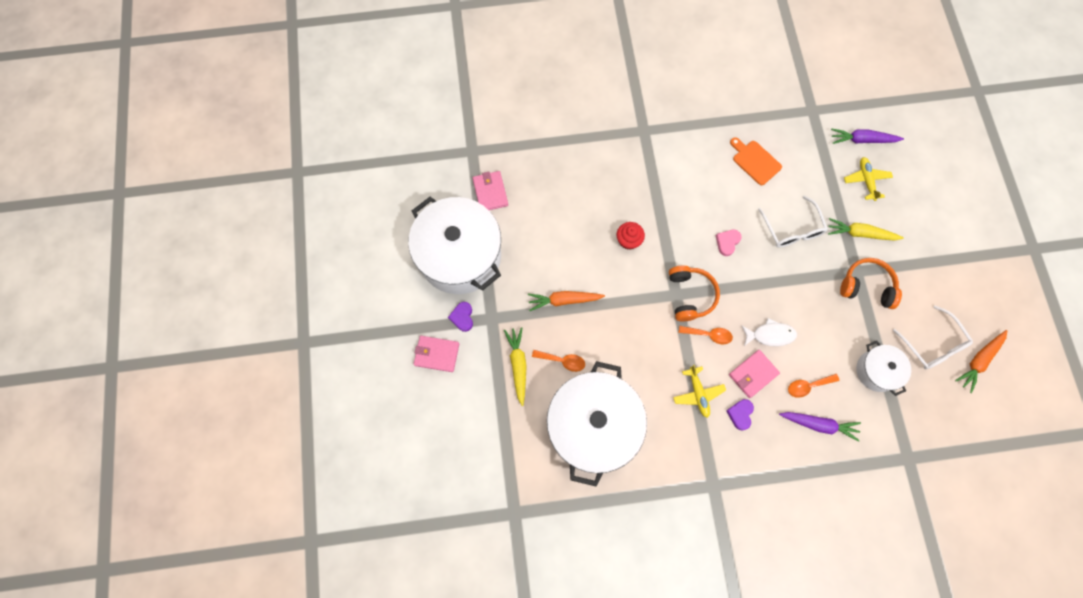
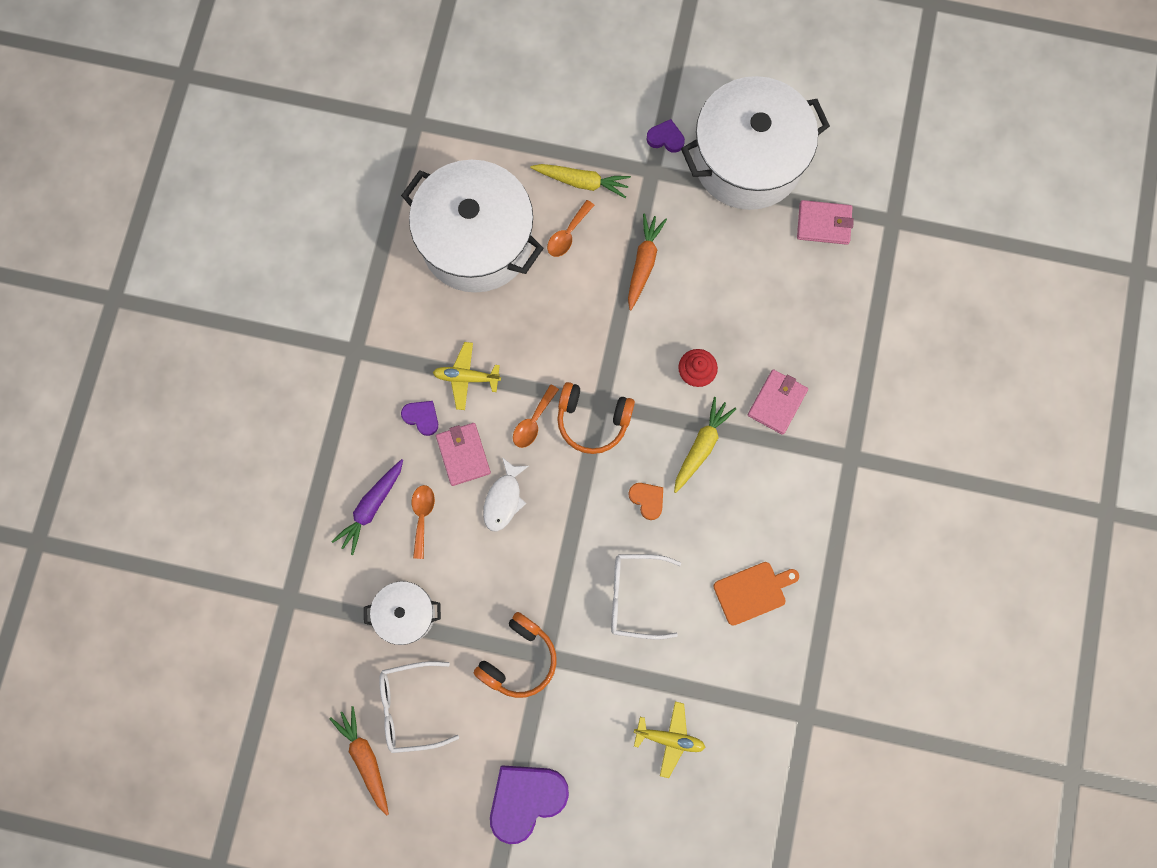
camera: 110 degrees right, 5 degrees up
pink wallet [414,336,459,372] -> pink wallet moved to [748,369,808,435]
pink heart [716,230,742,256] -> orange heart [629,483,663,520]
yellow carrot [828,218,904,241] -> yellow carrot moved to [674,397,736,493]
purple carrot [831,129,904,144] -> none
none -> purple heart [490,765,569,844]

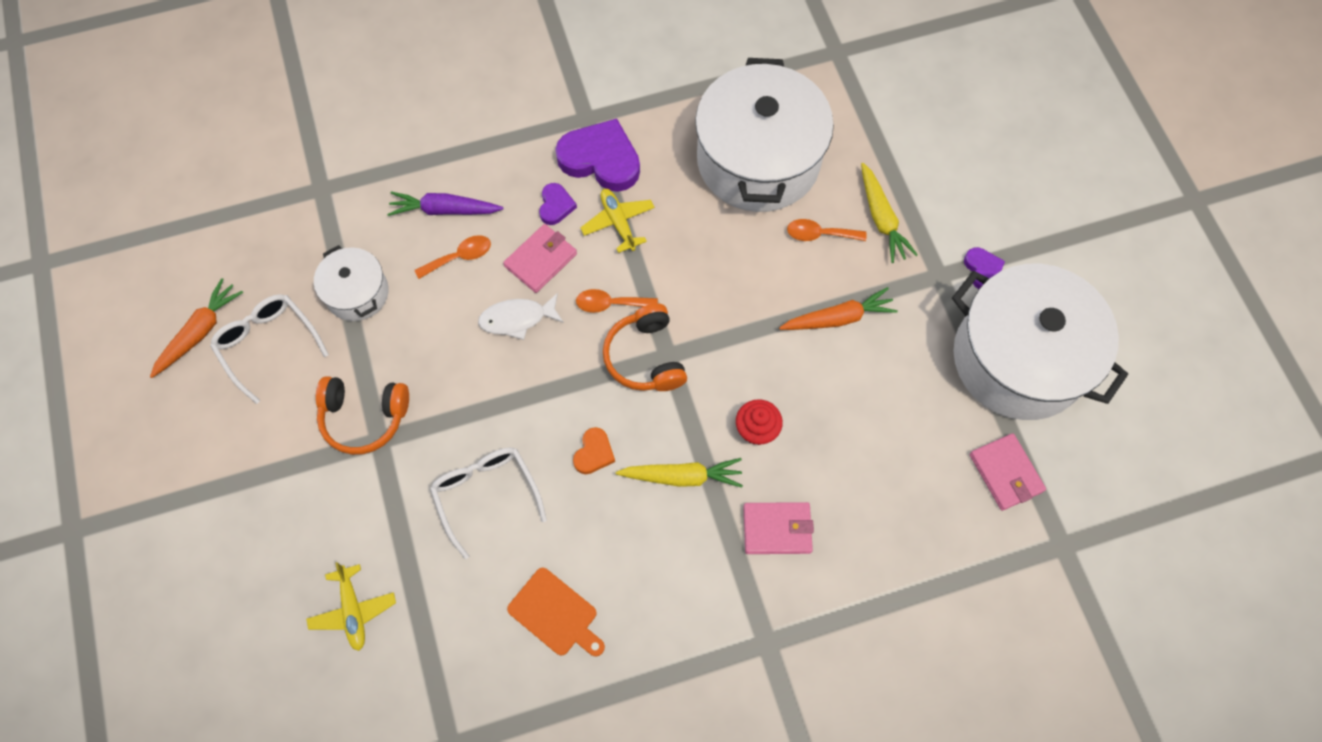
camera: 60 degrees right, 10 degrees down
purple heart [490,765,569,844] -> purple heart moved to [556,118,640,192]

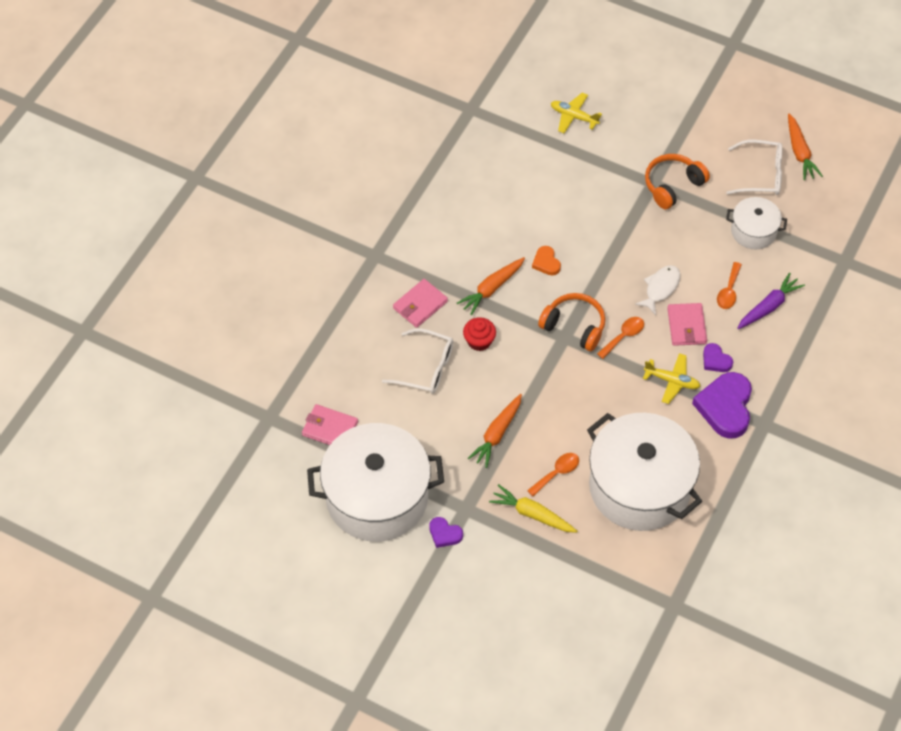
camera: 135 degrees right, 10 degrees down
white glasses [430,448,547,559] -> white glasses moved to [382,328,453,394]
orange cutting board [507,568,605,657] -> none
purple heart [556,118,640,192] -> purple heart turned 120 degrees clockwise [692,372,752,439]
yellow carrot [616,458,743,488] -> orange carrot [457,257,525,316]

